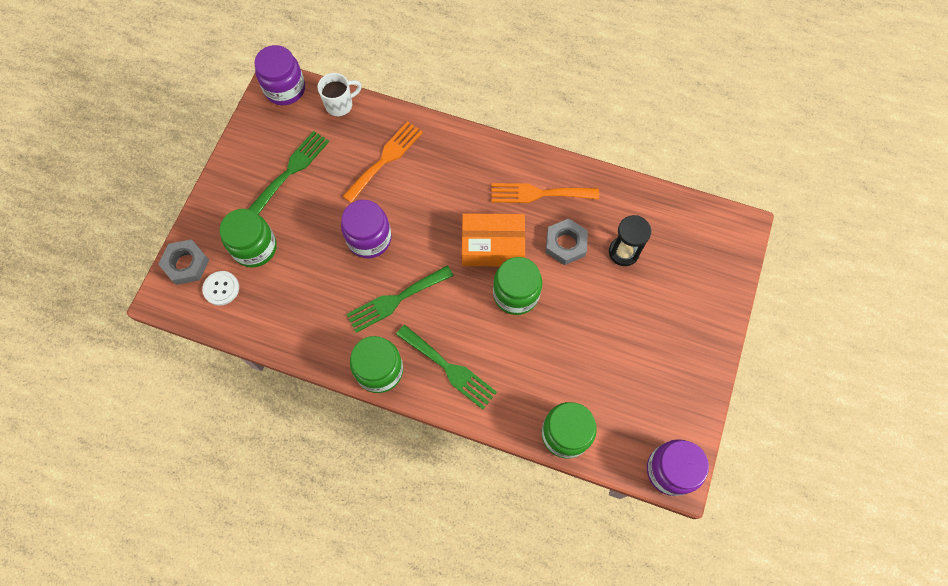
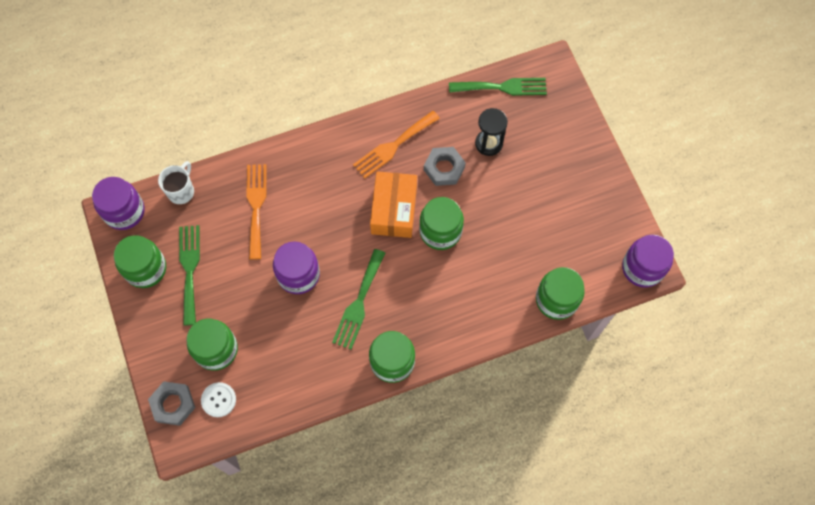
camera: 40 degrees left, 0 degrees up
green fork [396,325,497,409] -> green fork moved to [449,78,547,96]
orange box [462,213,525,266] -> orange box turned 45 degrees counterclockwise [370,171,417,238]
none -> green jar [114,235,166,288]

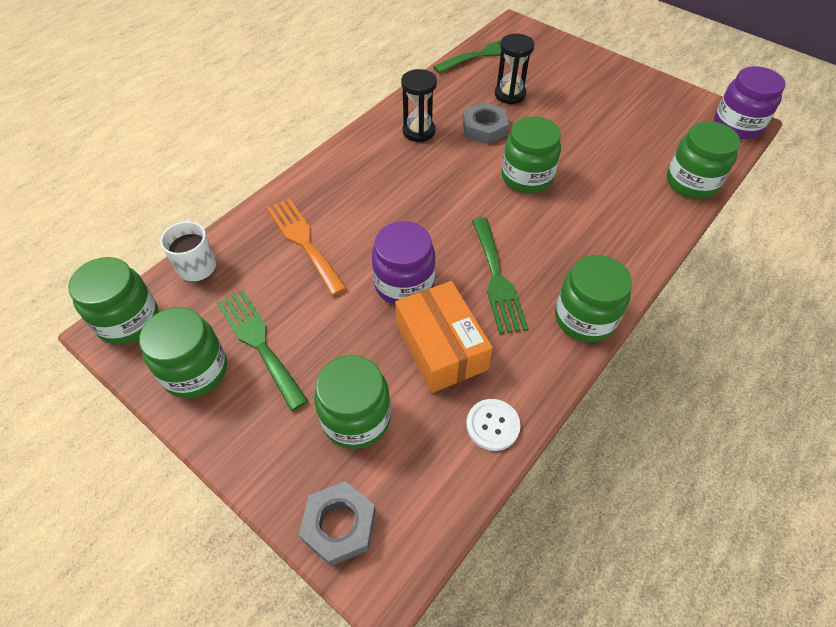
camera: 30 degrees left, 15 degrees down
purple jar [92,177,144,230] -> green jar [68,257,159,345]
white button [201,382,236,417] -> white button moved to [466,399,521,451]
orange fork [353,111,440,178] -> black hourglass [401,69,437,142]
orange box [370,171,417,238] -> orange box moved to [395,281,493,393]

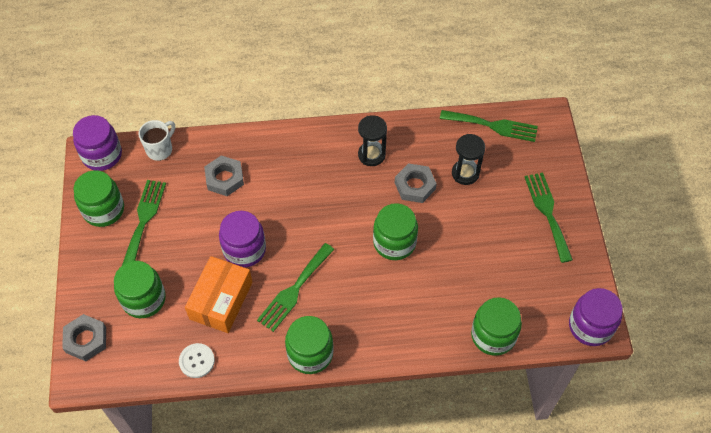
camera: 45 degrees right, 5 degrees up
green jar [68,257,159,345] -> purple jar [73,115,122,171]
orange fork [267,198,347,296] -> grey nut [204,155,244,196]
none -> green fork [525,173,573,263]

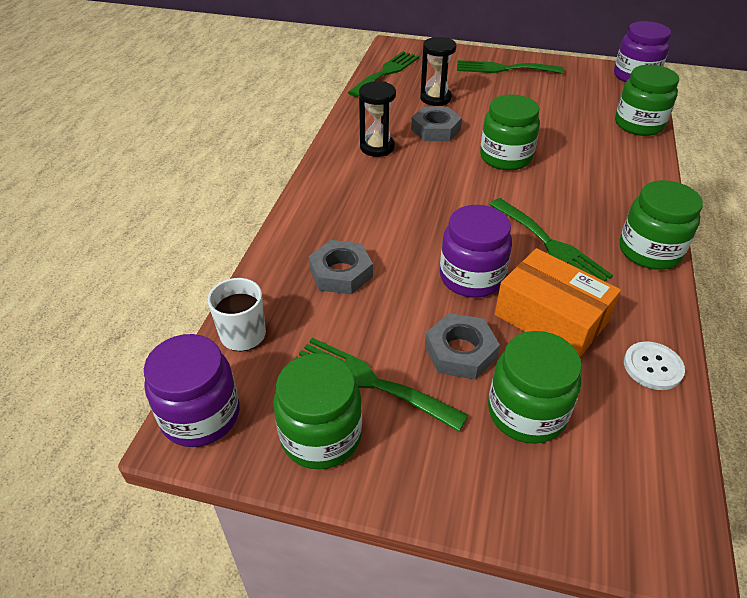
camera: 70 degrees left, 15 degrees down
grey nut [62,314,106,361] -> grey nut moved to [425,313,500,380]

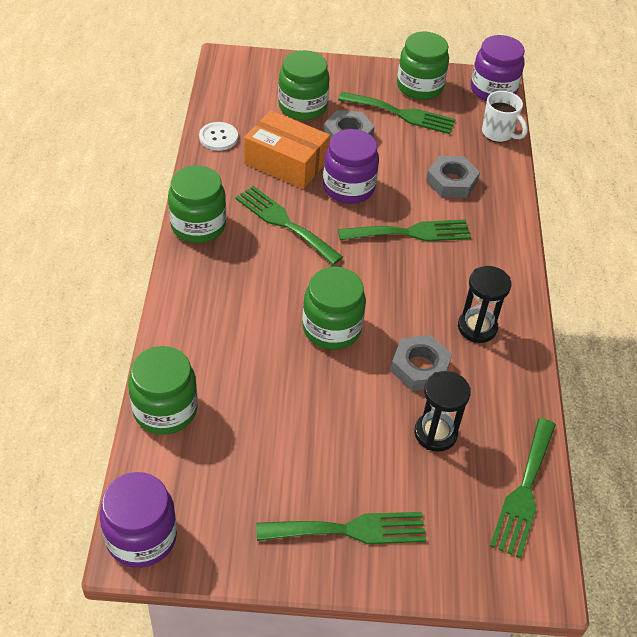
camera: 165 degrees right, 5 degrees up
none -> green fork [338,219,471,242]

